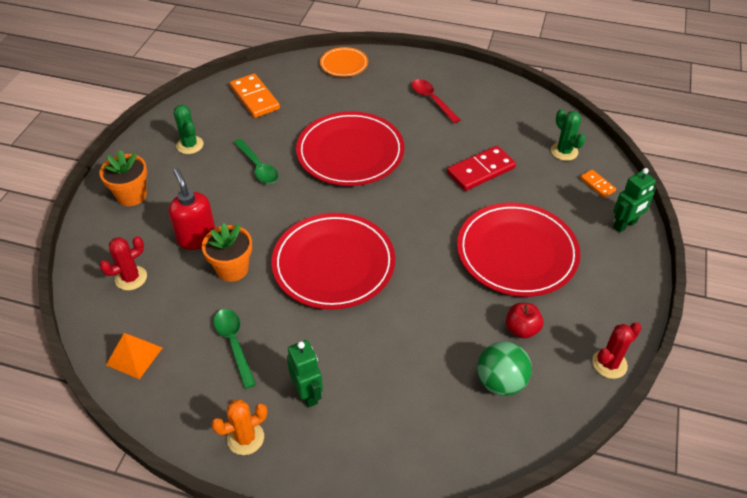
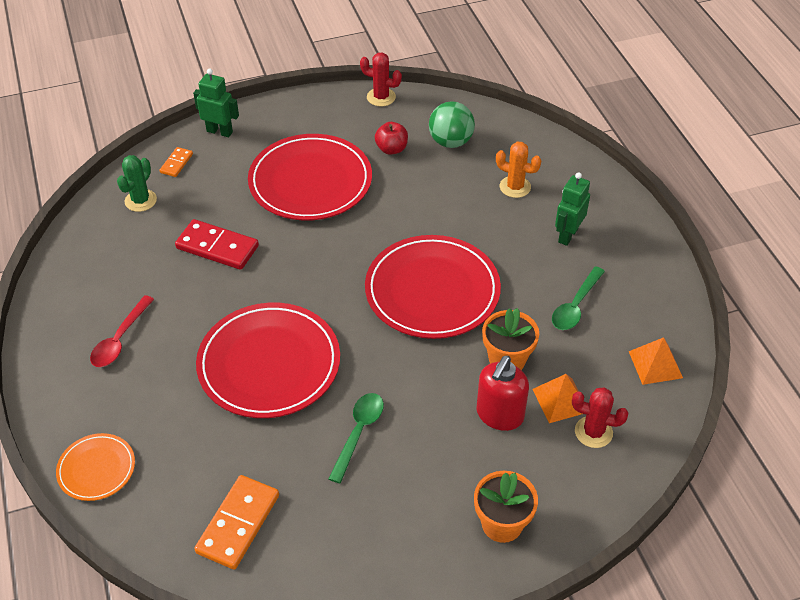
camera: 125 degrees left, 0 degrees up
green cactus [174,105,204,154] -> none
orange cactus [211,399,267,455] -> orange cactus moved to [496,142,541,198]
none -> orange pyramid [533,374,582,423]

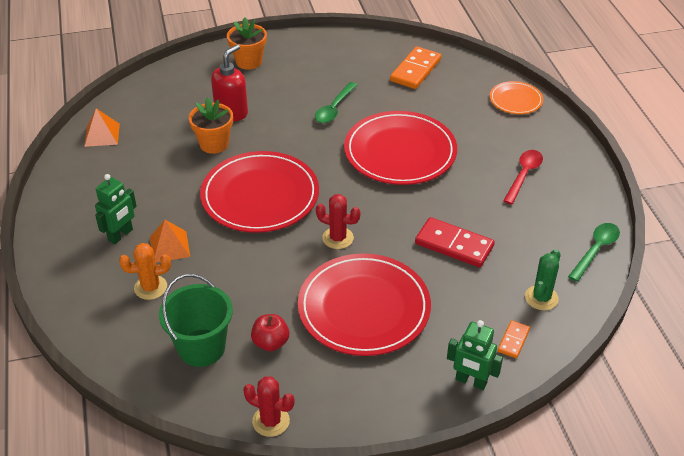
camera: 175 degrees left, 5 degrees down
green ball [429,101,475,148] -> green bucket [159,274,233,367]
orange cactus [496,142,541,198] -> orange cactus turned 45 degrees counterclockwise [119,243,171,300]
orange pyramid [533,374,582,423] -> orange pyramid moved to [150,220,190,262]
green spoon [552,266,605,330] -> green spoon moved to [568,223,620,282]
red cactus [572,387,628,448] -> red cactus moved to [316,194,360,249]

